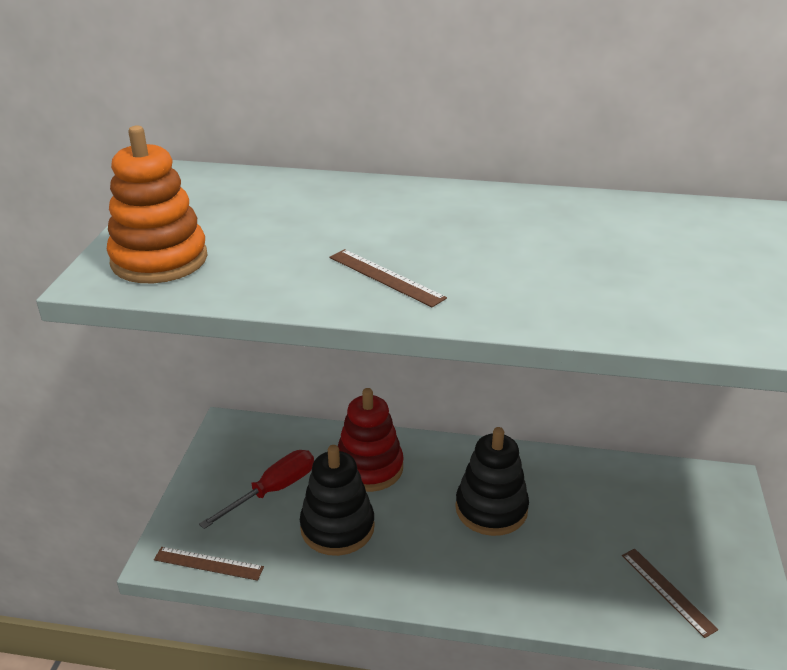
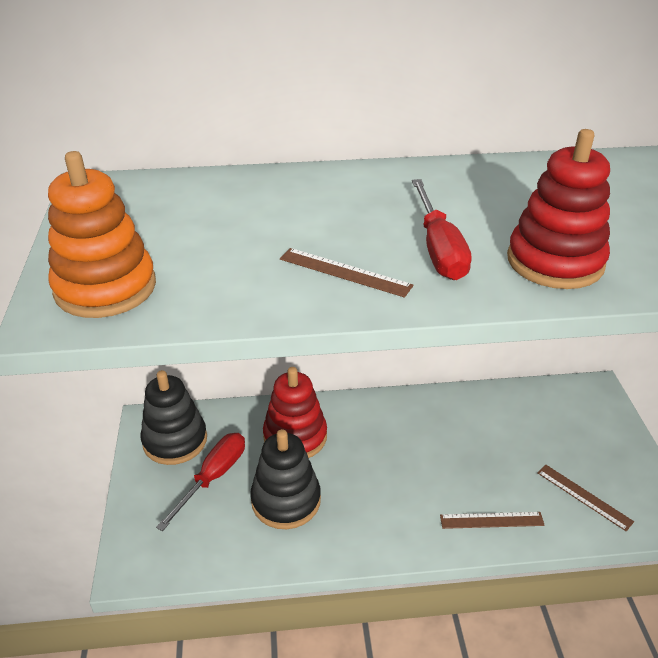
camera: 15 degrees left, 5 degrees up
brown ruler [154,547,264,581] -> brown ruler moved to [440,512,545,529]
black stacking toy [455,427,529,536] -> black stacking toy moved to [141,370,207,465]
none -> red screwdriver [412,179,472,280]
none -> red stacking toy [507,129,610,289]

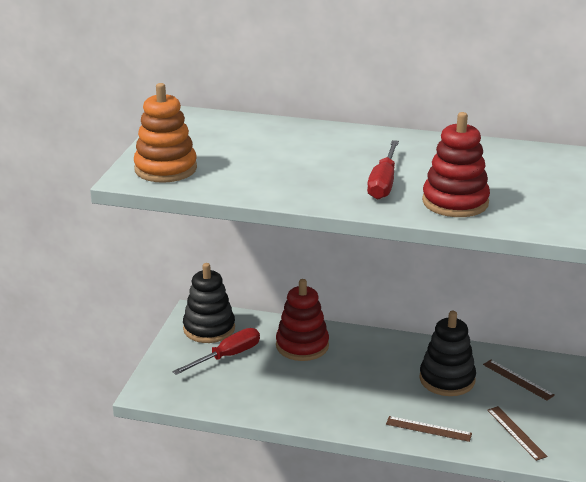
camera: 20 degrees right, 10 degrees down
black stacking toy [250,429,321,529] -> black stacking toy moved to [419,311,476,396]
brown ruler [280,248,414,298] -> brown ruler moved to [483,360,555,401]

